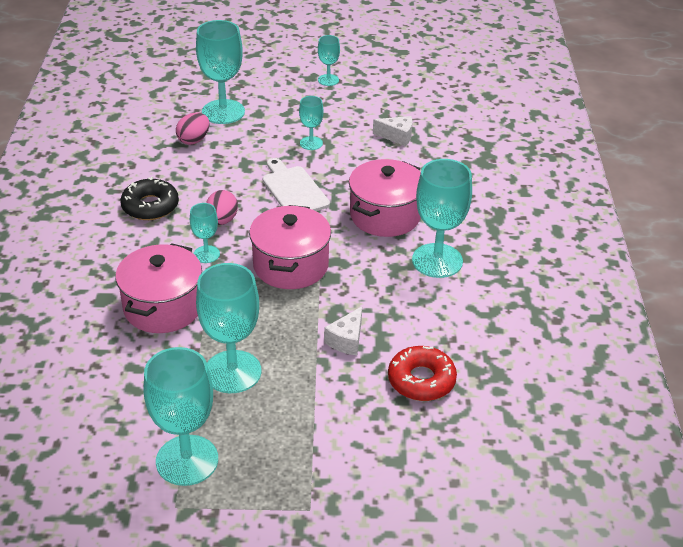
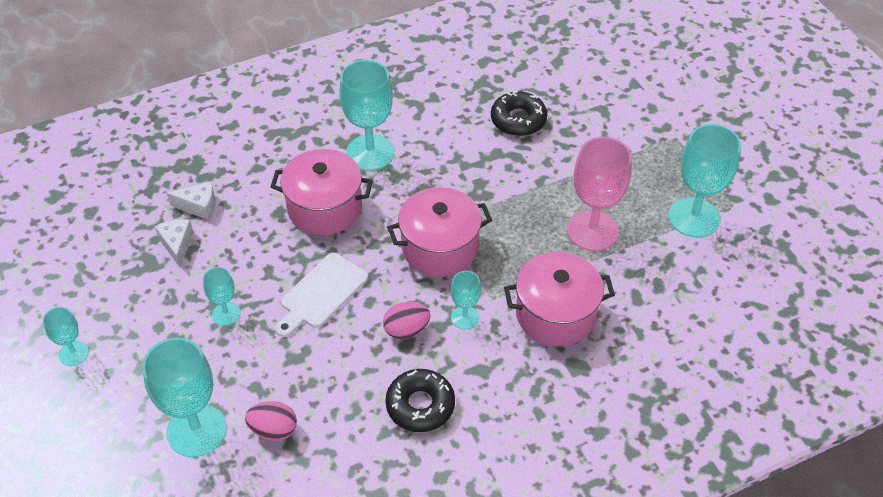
camera: 115 degrees left, 10 degrees up
turquoise goblet [196,263,261,393] -> pink goblet [567,137,632,251]
white cheese [324,307,362,355] -> white cheese moved to [167,182,215,220]
red donut [388,346,457,401] -> black donut [491,91,548,136]

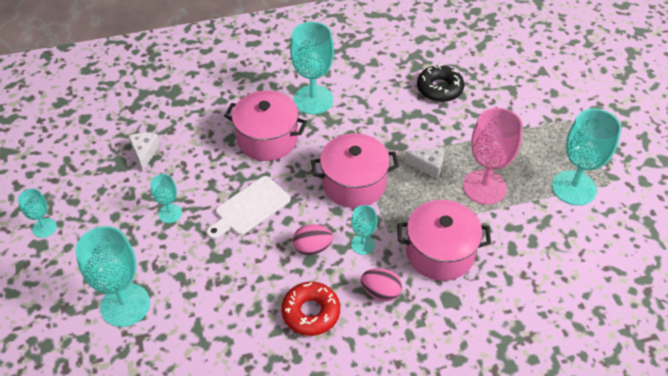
camera: 10 degrees right, 0 degrees up
white cheese [167,182,215,220] -> white cheese moved to [404,147,444,179]
pink egg [245,401,297,441] -> pink egg moved to [361,268,402,302]
black donut [385,369,455,432] -> red donut [281,282,340,336]

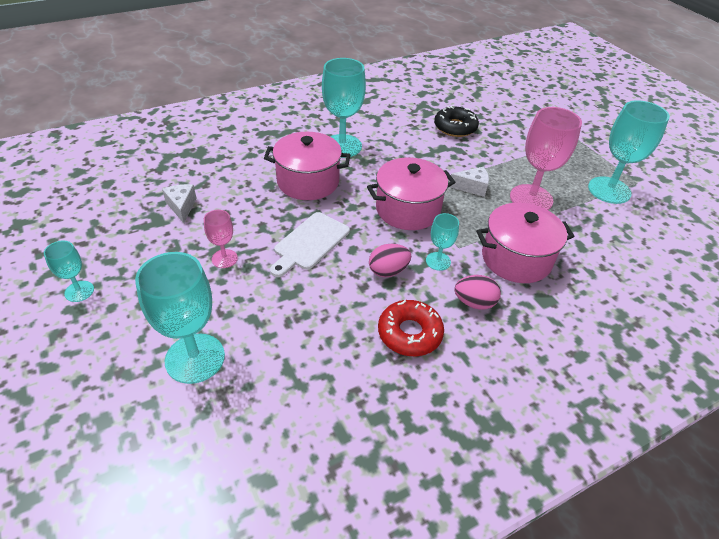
camera: 15 degrees left, 5 degrees down
turquoise goblet [150,174,182,223] -> pink goblet [204,210,238,268]

